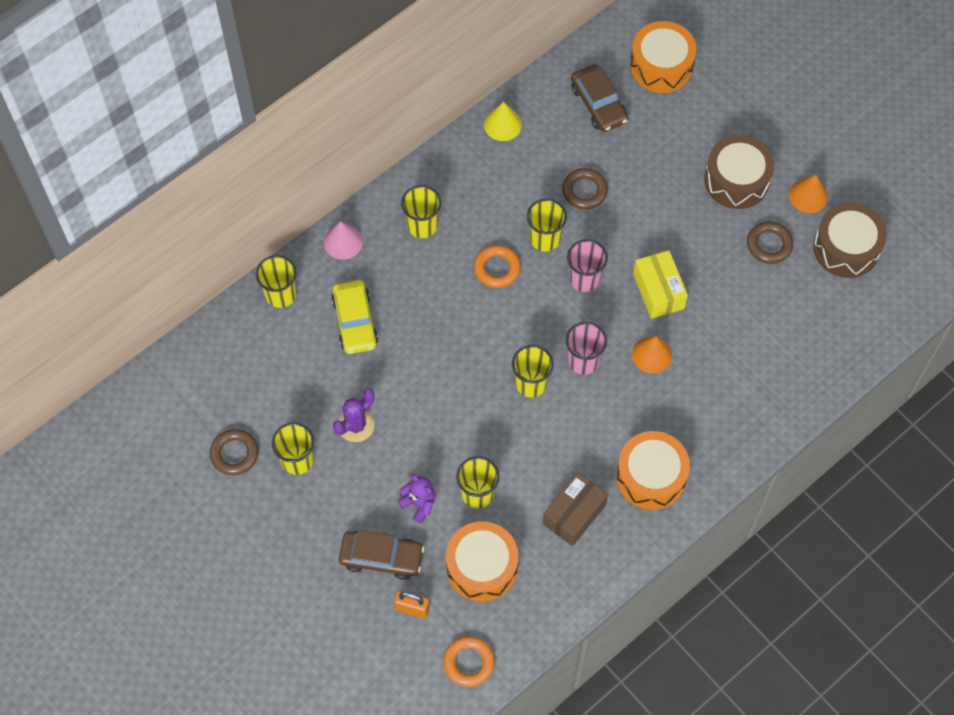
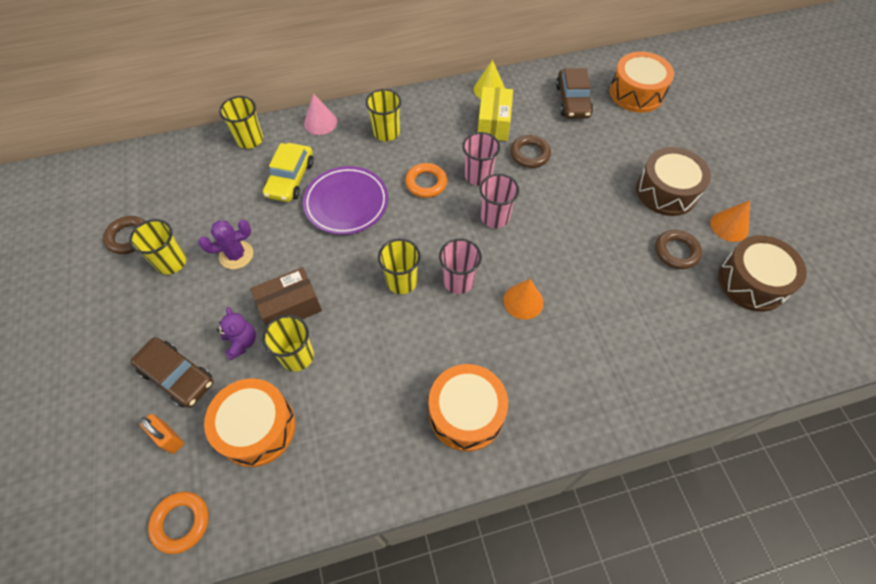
camera: 25 degrees right, 5 degrees down
yellow cup [527,199,567,252] -> pink cup [462,132,500,186]
brown box [543,472,608,546] -> brown box moved to [250,267,322,326]
yellow box [633,250,688,319] -> yellow box moved to [478,87,513,141]
none -> purple plate [303,166,388,235]

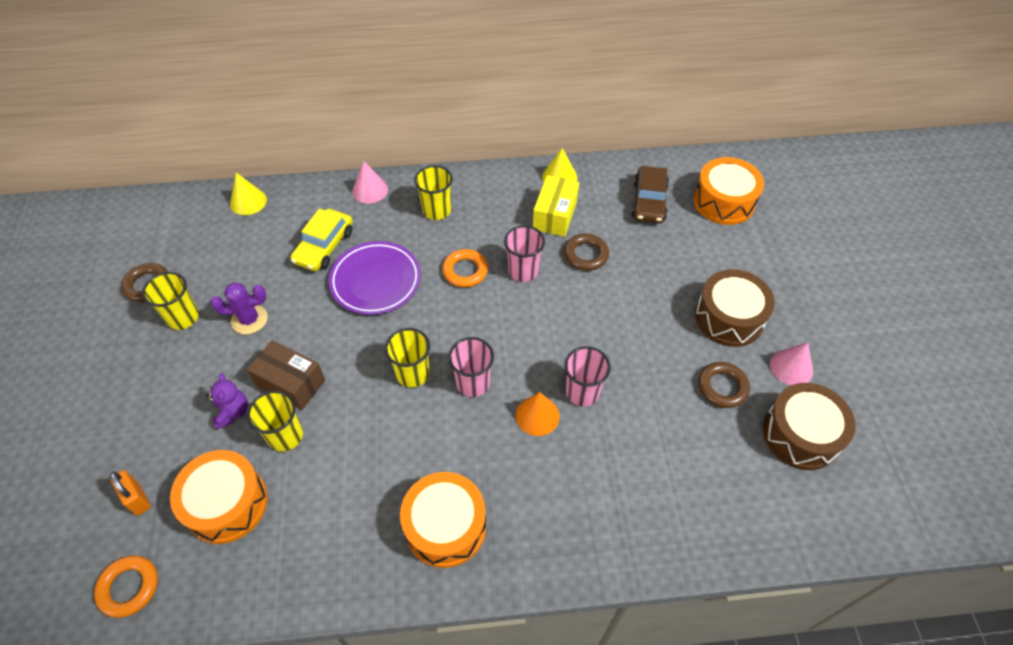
camera: 10 degrees right, 5 degrees down
brown car [130,337,214,408] -> none
yellow cup [219,96,263,149] -> none
brown box [250,267,322,326] -> brown box turned 45 degrees clockwise [247,340,325,410]
pink cup [480,174,519,228] -> pink cup moved to [564,346,611,406]
orange cone [710,200,750,242] -> pink cone [770,342,813,386]
none -> yellow cone [230,173,267,215]

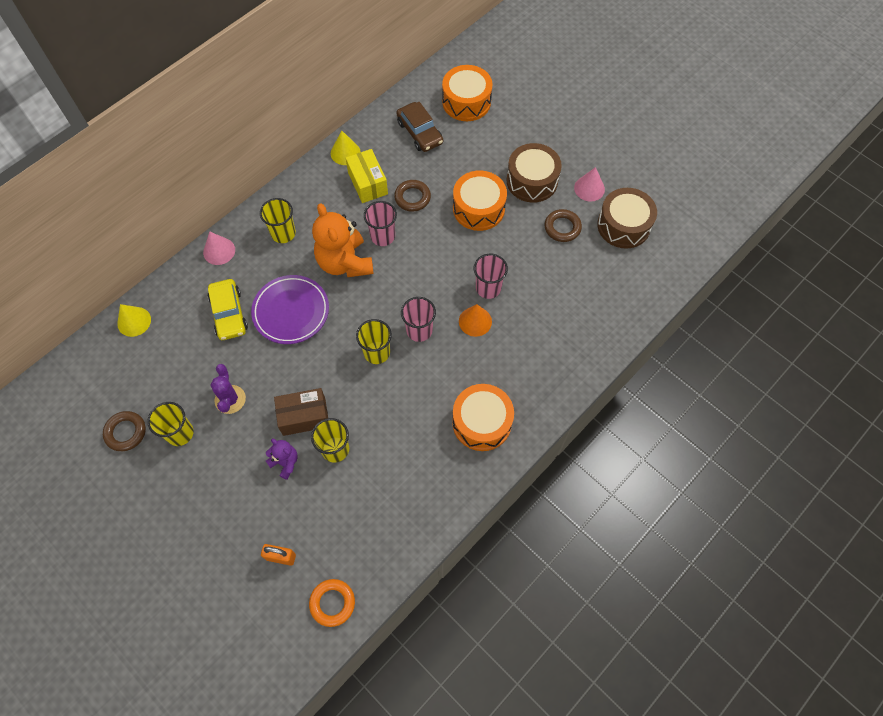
camera: 40 degrees left, 10 degrees up
orange drum [170,450,268,544] -> orange drum moved to [453,170,507,231]
purple cactus [210,282,268,334] -> purple cactus turned 45 degrees counterclockwise [211,364,246,414]
orange ring [442,249,488,287] -> orange teddy bear [312,203,374,277]

